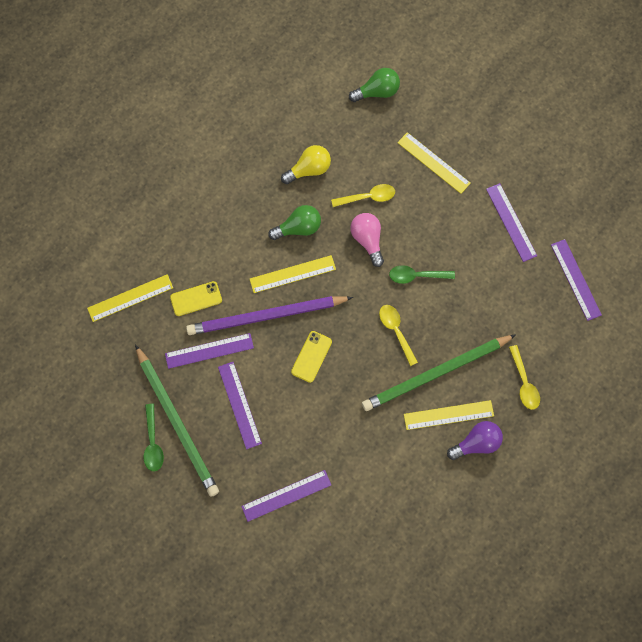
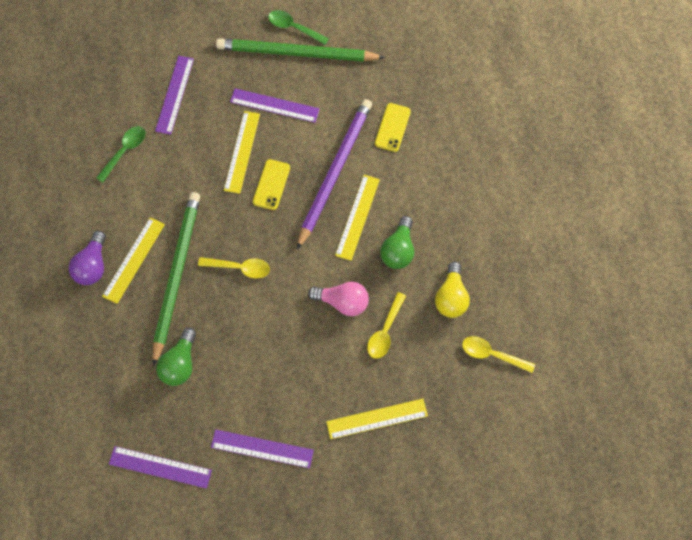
camera: 125 degrees right, 5 degrees down
yellow ruler [87,274,173,322] -> yellow ruler moved to [224,111,260,194]
purple ruler [165,333,254,369] -> none
yellow phone [291,331,332,383] -> yellow phone turned 45 degrees clockwise [253,159,290,210]
green light bulb [349,68,400,102] -> green light bulb moved to [156,328,196,386]
green spoon [389,265,455,284] -> green spoon moved to [96,126,145,182]
yellow spoon [509,345,540,410] -> yellow spoon moved to [462,336,535,373]

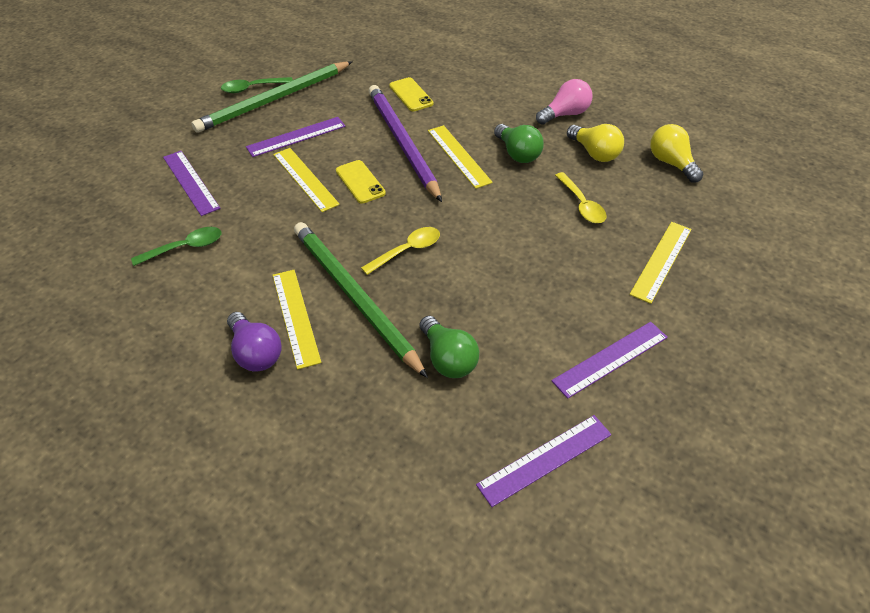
camera: 45 degrees left, 20 degrees down
green spoon [96,126,145,182] -> green spoon turned 75 degrees clockwise [131,227,221,266]
pink light bulb [308,282,369,316] -> pink light bulb moved to [536,79,592,125]
yellow spoon [462,336,535,373] -> yellow light bulb [650,124,703,183]

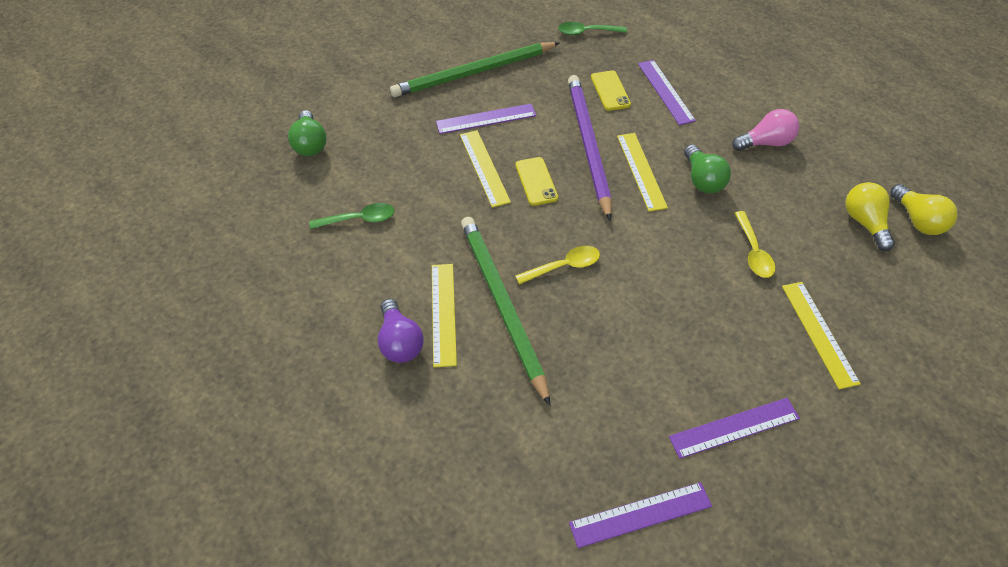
camera: 15 degrees right, 5 degrees up
purple ruler [163,151,220,216] -> purple ruler moved to [638,60,696,125]
green spoon [221,77,293,93] -> green spoon moved to [558,22,627,35]
green light bulb [420,316,479,378] -> green light bulb moved to [288,110,326,156]
yellow light bulb [567,124,624,162] -> yellow light bulb moved to [890,184,958,235]
yellow ruler [629,222,692,304] -> yellow ruler turned 60 degrees counterclockwise [782,282,861,389]

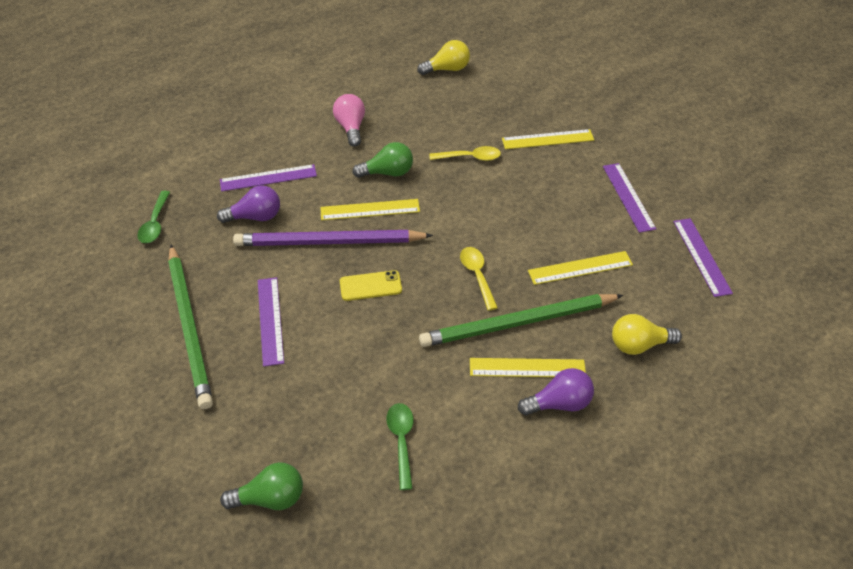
camera: 85 degrees left, 5 degrees down
yellow ruler [460,130,511,208] -> yellow ruler moved to [528,251,633,285]
yellow phone [591,70,631,111] -> purple light bulb [217,186,280,223]
yellow light bulb [845,182,895,251] -> yellow light bulb moved to [612,314,682,355]

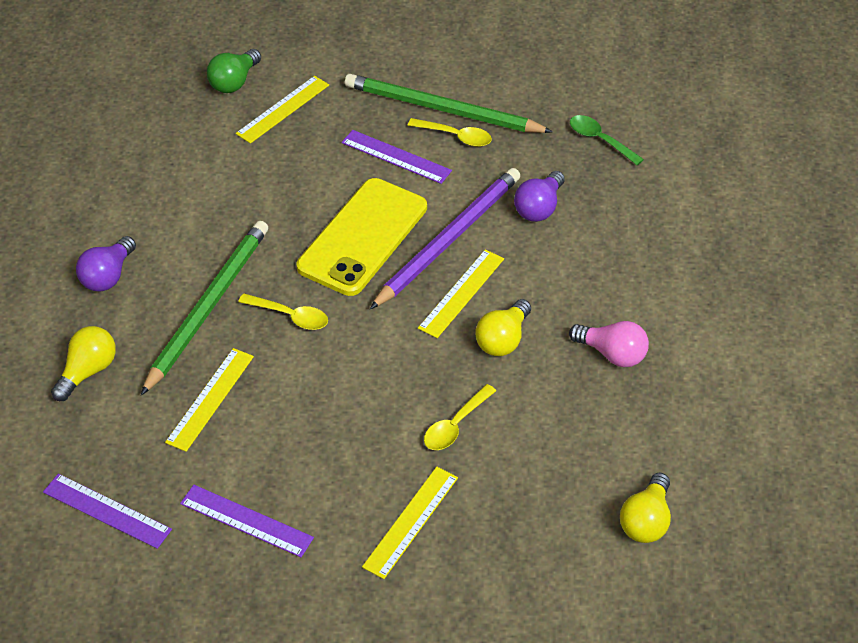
camera: 130 degrees right, 0 degrees up
purple ruler [220,164,317,192] -> none
yellow phone [340,270,402,301] -> yellow phone [297,178,427,296], size x2.14
green light bulb [352,142,413,178] -> yellow light bulb [475,299,531,356]
green spoon [386,403,414,490] -> none
yellow ruler [470,358,586,377] -> yellow ruler moved to [236,76,329,144]
none -> yellow spoon [408,118,492,147]

